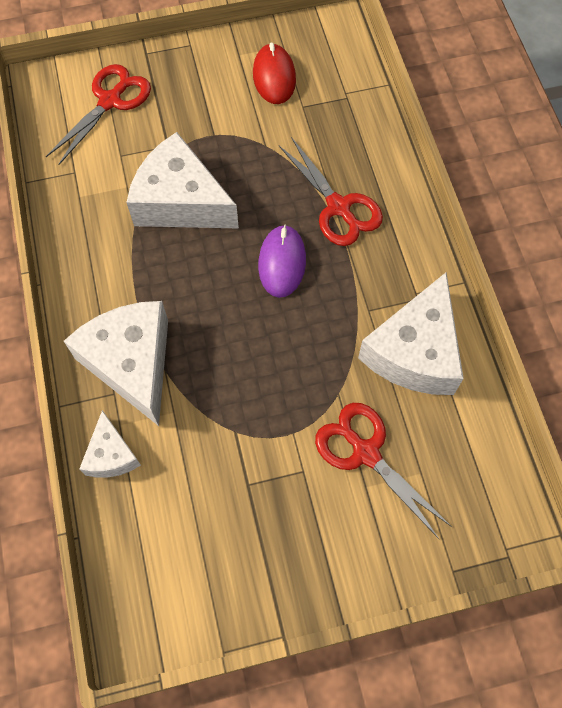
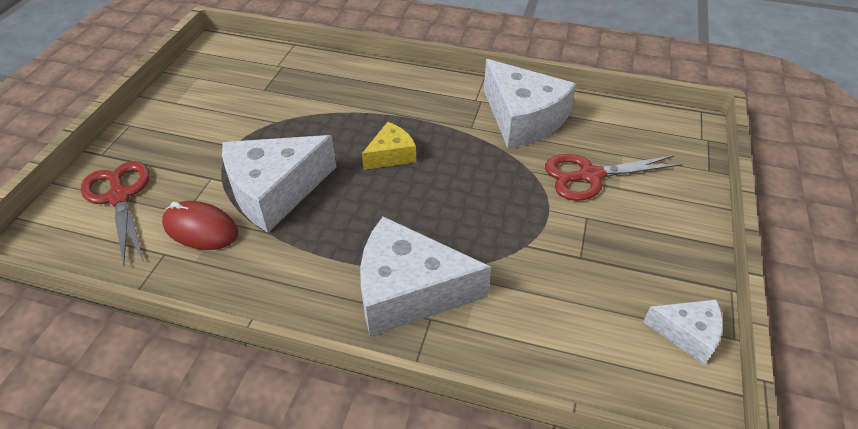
camera: 60 degrees left, 20 degrees down
white cheese [79,410,141,478] -> white cheese moved to [643,299,723,365]
red mouse [253,43,296,104] -> red mouse moved to [162,201,238,250]
purple mouse [258,224,306,298] -> yellow cheese [362,122,416,170]
red scissors [279,137,383,246] -> none

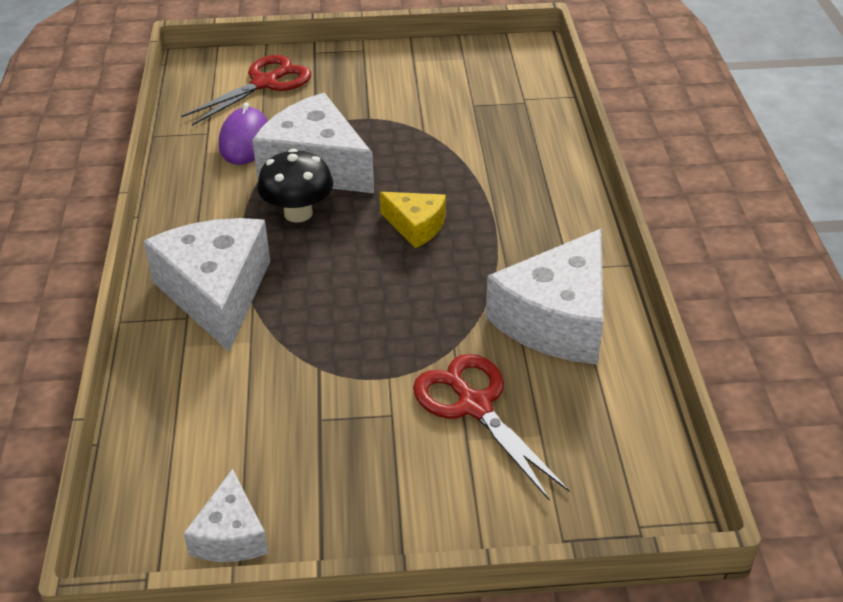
camera: 70 degrees right, 5 degrees down
red mouse [162,201,238,250] -> purple mouse [219,102,268,165]
none -> black mushroom [257,149,333,223]

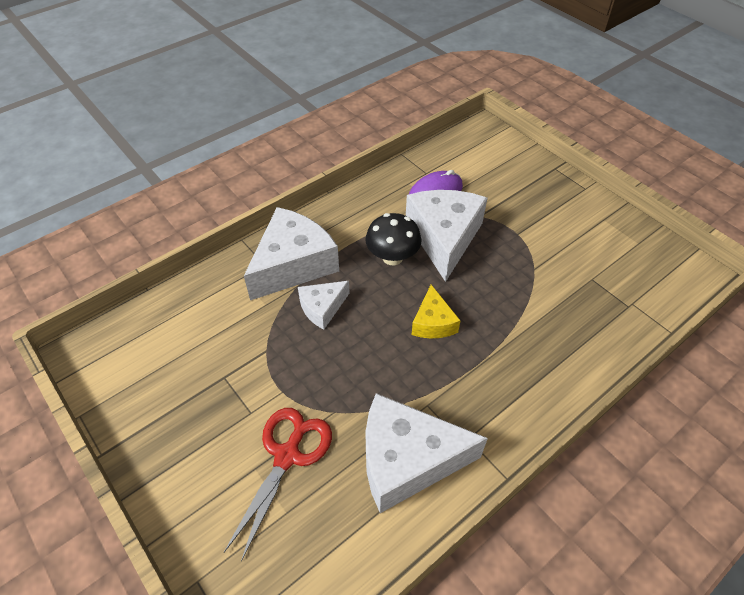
camera: 55 degrees right, 10 degrees up
red scissors [181,55,311,126] -> none
white cheese [183,469,268,562] -> white cheese moved to [298,281,350,329]

